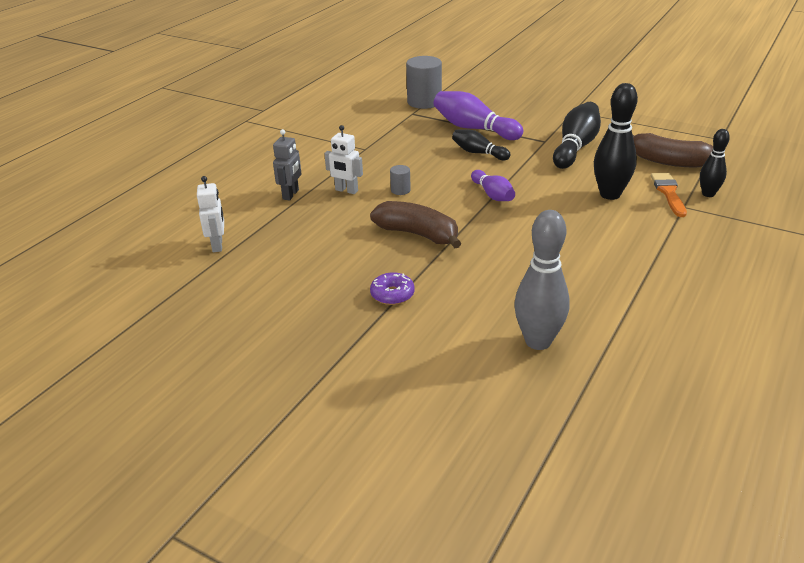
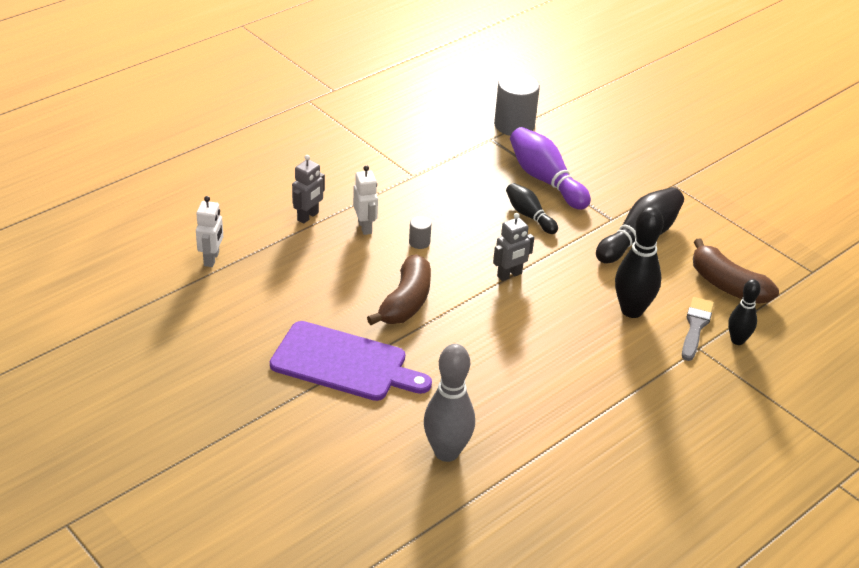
camera: 15 degrees right, 5 degrees up
white robot [324,125,363,194] -> white robot turned 150 degrees counterclockwise [353,165,378,235]
brown banana [370,201,461,248] -> brown banana turned 60 degrees clockwise [367,254,431,325]
purple donut [370,272,415,305] -> purple cutting board [270,321,432,401]
purple bowling pin [471,170,515,201] -> grey robot [493,213,534,281]
orange brush [651,173,687,217] -> grey brush [682,297,714,361]

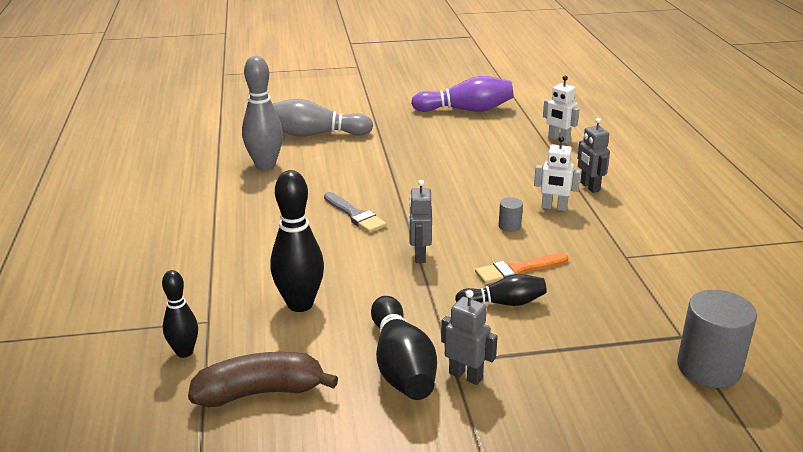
camera: 125 degrees right, 10 degrees down
purple cutting board [270,321,432,401] -> none
brown banana [367,254,431,325] -> none
purple bowling pin [510,127,591,210] -> purple bowling pin moved to [411,76,513,112]
grey brush [682,297,714,361] -> grey brush moved to [324,192,387,233]
none -> grey bowling pin [273,99,373,136]
none -> grey robot [441,290,498,385]
none -> orange brush [475,253,568,284]

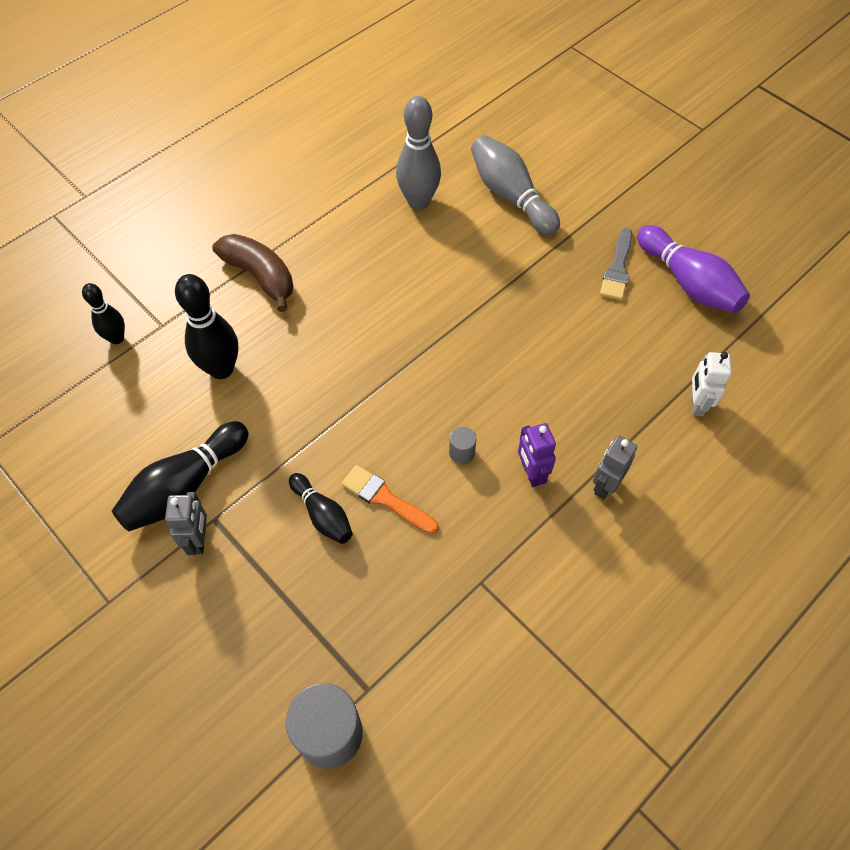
camera: 55 degrees right, 30 degrees up
brown banana [188,352,338,407] -> brown banana moved to [212,234,294,312]
grey brush [324,192,387,233] -> grey brush moved to [600,227,632,300]
grey robot [409,180,432,263] -> none
white robot [534,136,581,211] -> purple robot [518,423,556,487]

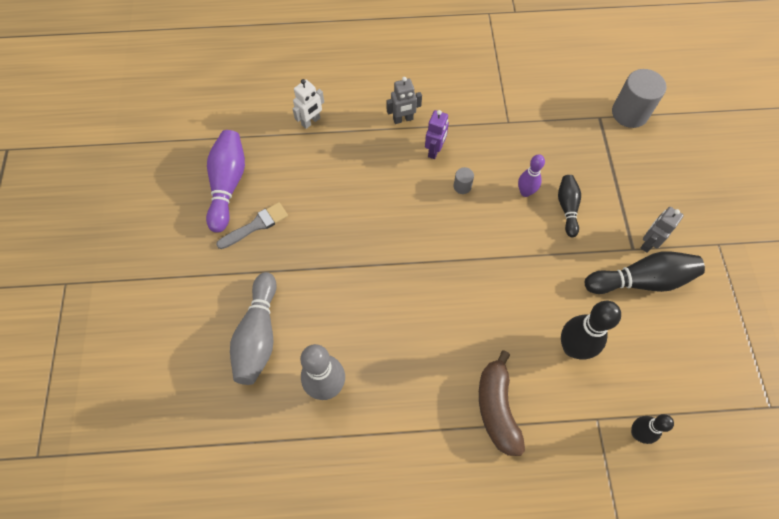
camera: 140 degrees left, 5 degrees up
orange brush [341,465,439,534] -> purple bowling pin [518,154,545,197]

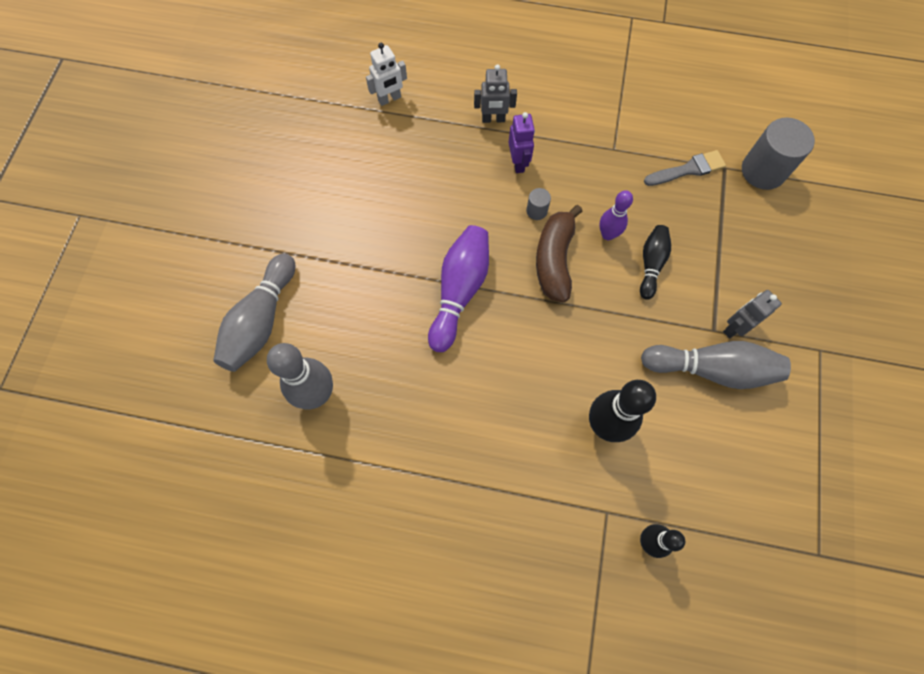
camera: 15 degrees right, 5 degrees up
purple bowling pin [206,130,245,233] -> purple bowling pin moved to [428,225,489,352]
grey brush [216,202,288,249] -> grey brush moved to [644,150,726,186]
purple robot [425,110,449,159] -> purple robot turned 45 degrees counterclockwise [508,112,535,173]
brown banana [479,351,525,456] -> brown banana moved to [536,205,583,302]
black bowling pin [585,251,705,294] -> grey bowling pin [641,341,791,389]

